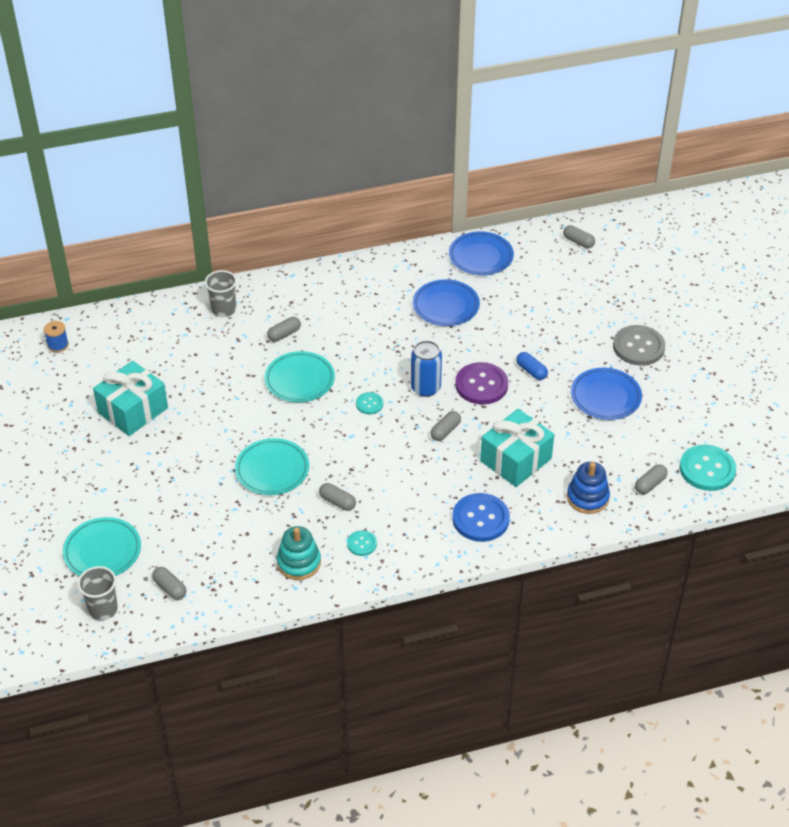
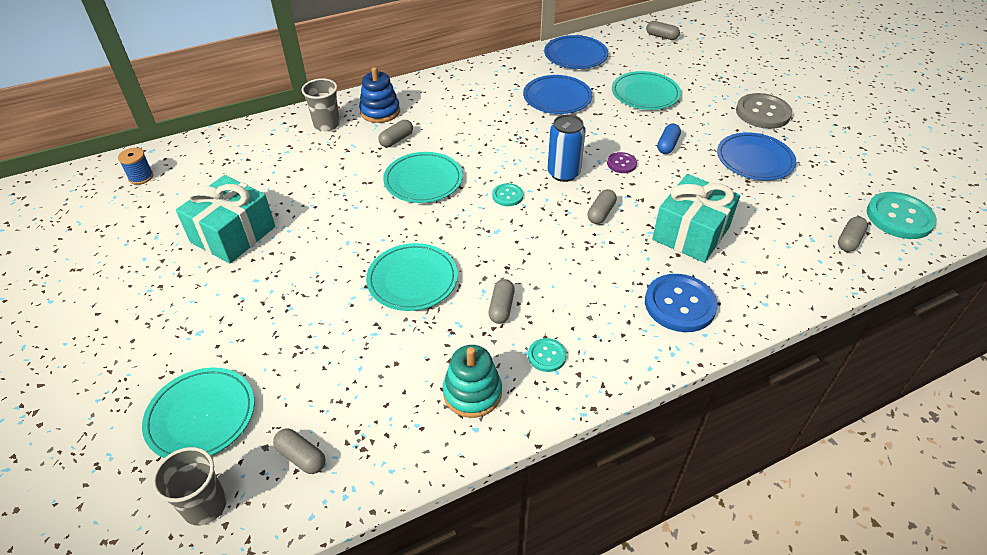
camera: 10 degrees left, 0 degrees up
grey capsule [319,483,356,511] -> grey capsule turned 75 degrees clockwise [489,279,515,324]
purple button [455,362,508,405] -> purple button [607,152,637,173], size x0.51
blue capsule [516,352,548,380] -> blue capsule turned 75 degrees clockwise [657,124,681,154]
blue stacking toy [567,462,610,514] -> blue stacking toy moved to [359,67,400,123]
none -> turquoise plate [612,71,681,110]

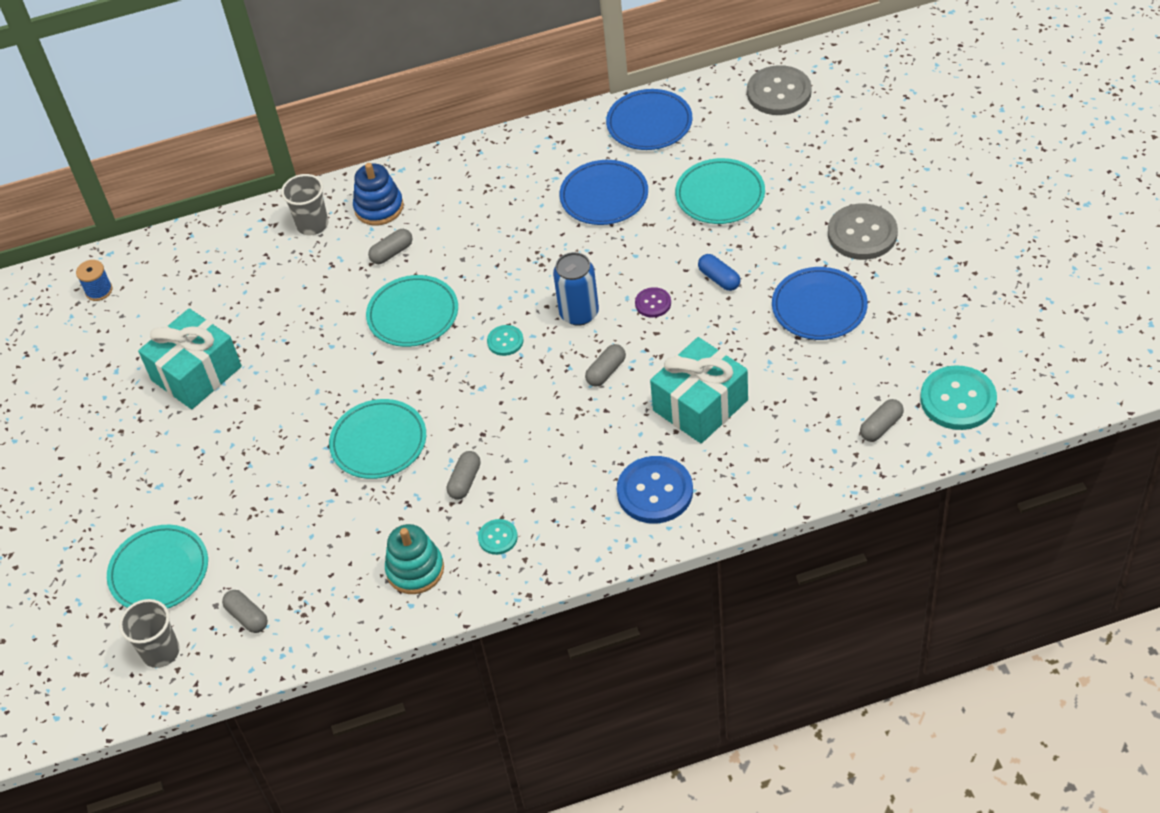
camera: 15 degrees right, 5 degrees up
grey capsule [646,21,680,40] -> grey button [747,65,812,115]
blue capsule [657,124,681,154] -> blue capsule turned 75 degrees counterclockwise [698,254,740,291]

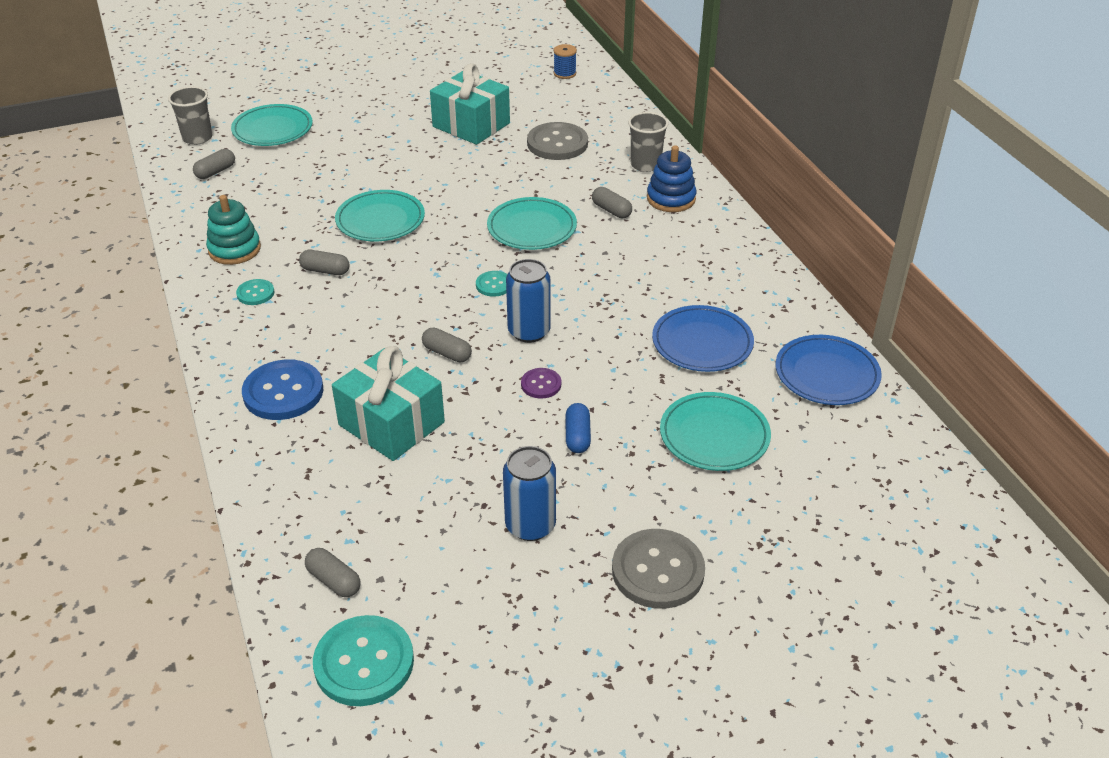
camera: 80 degrees right, 10 degrees down
blue capsule [698,254,740,291] -> blue capsule turned 45 degrees counterclockwise [565,403,591,453]
grey button [747,65,812,115] -> grey button moved to [527,122,588,160]
blue plate [772,267,868,340] -> blue can [503,446,556,541]

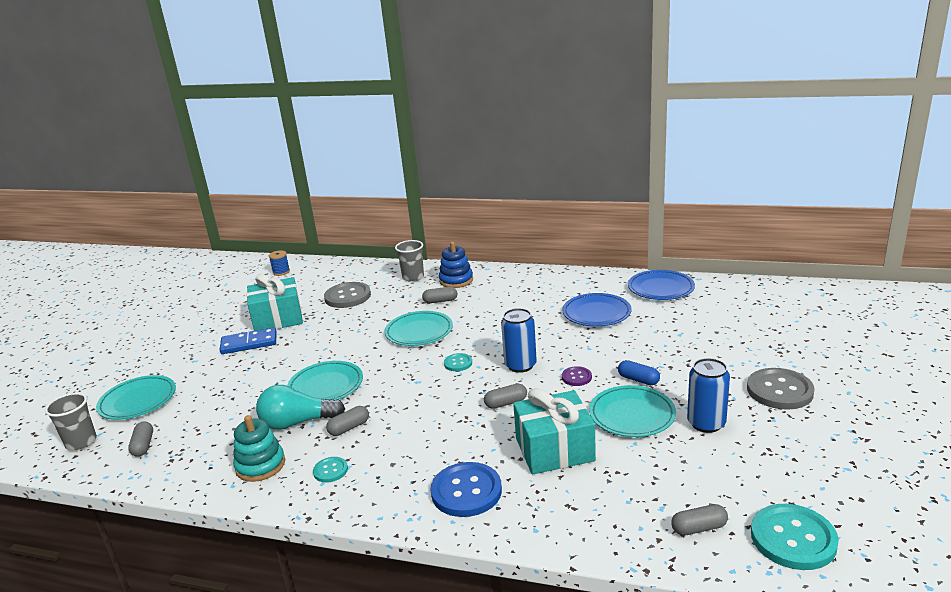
camera: 50 degrees left, 15 degrees down
turquoise plate [660,392,771,471] -> turquoise plate moved to [589,385,676,437]
none -> blue domino [219,327,276,354]
none -> turquoise light bulb [256,385,345,430]

